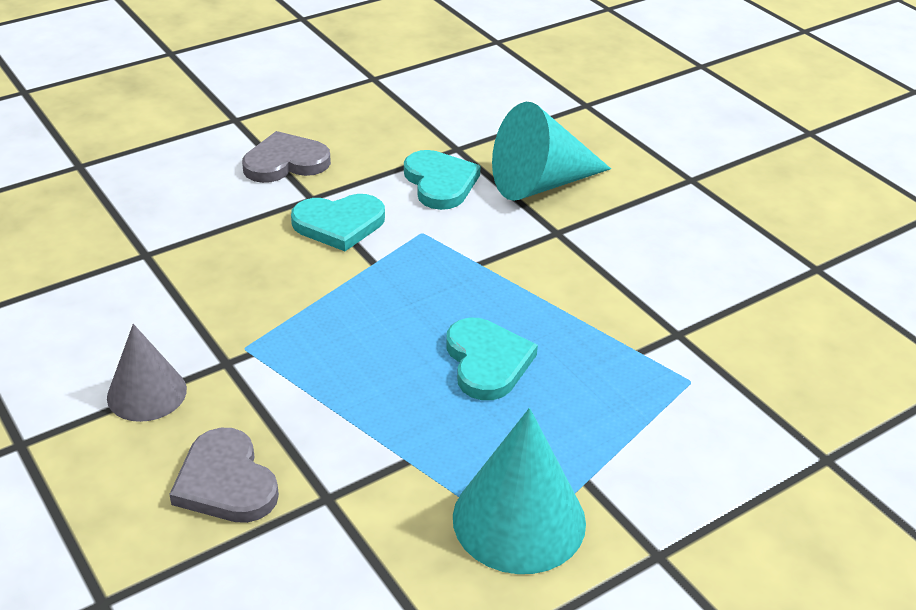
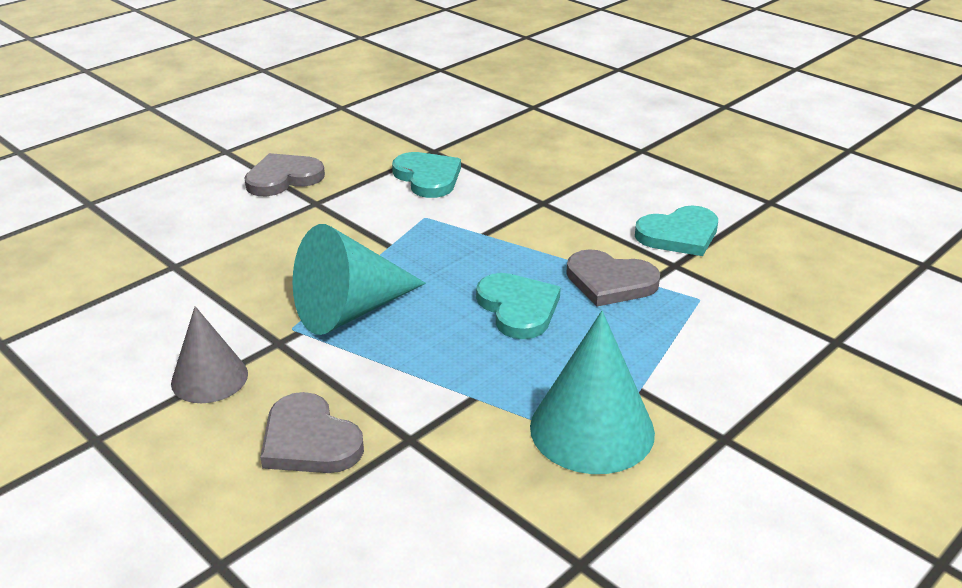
camera: 10 degrees left, 5 degrees down
turquoise heart [291,194,385,251] -> turquoise heart moved to [635,205,718,256]
turquoise cone [492,102,611,201] -> turquoise cone moved to [293,224,426,335]
none -> grey heart [566,249,660,307]

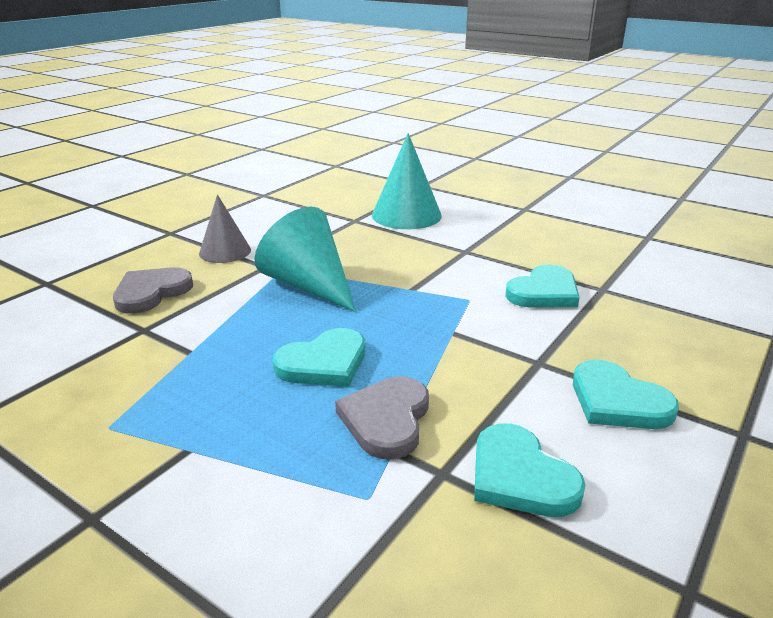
camera: 80 degrees right, 5 degrees down
grey heart [244,153,325,196] -> none
turquoise cone [530,311,655,474] -> turquoise cone moved to [372,133,442,229]
none -> turquoise heart [573,359,679,429]

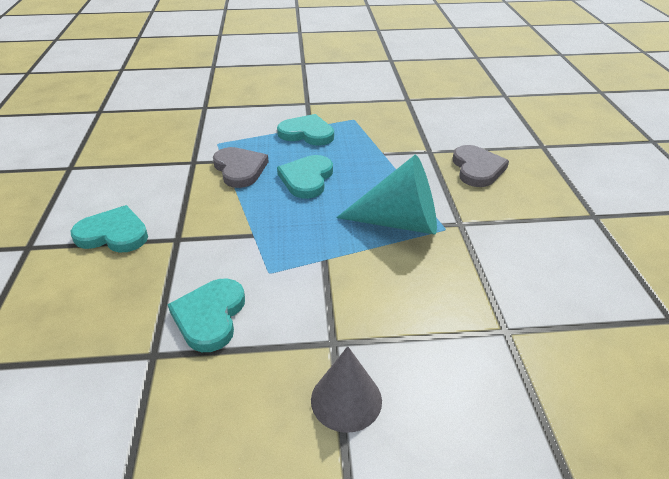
camera: 140 degrees right, 10 degrees up
grey cone [199,194,251,263] -> grey cone moved to [311,346,382,433]
turquoise cone [372,133,442,229] -> none
turquoise heart [474,423,585,517] -> turquoise heart moved to [277,114,334,146]

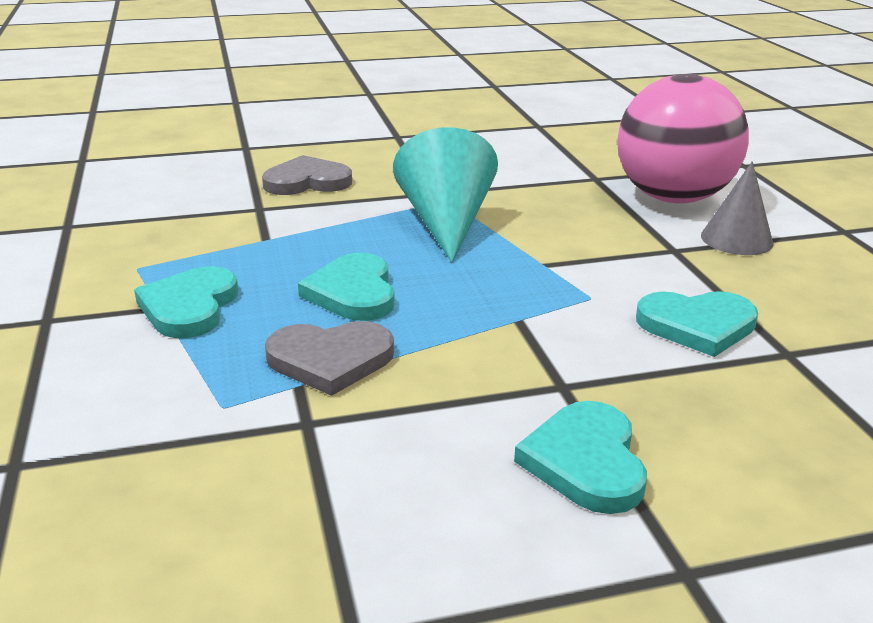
camera: 100 degrees left, 10 degrees down
grey heart [213,147,269,188] -> grey heart turned 150 degrees counterclockwise [265,321,394,396]
turquoise heart [277,155,333,199] -> turquoise heart turned 75 degrees clockwise [298,253,395,321]
none -> pink ball [617,74,749,204]

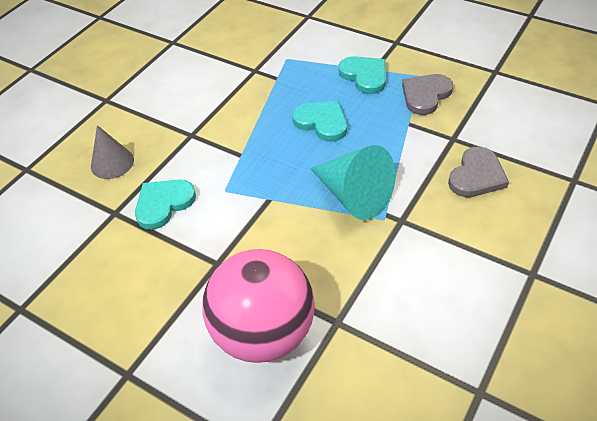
camera: 140 degrees right, 20 degrees up
grey heart [265,321,394,396] -> grey heart moved to [402,74,453,115]
turquoise heart [514,401,647,514] -> none
grey cone [701,161,774,255] -> grey cone moved to [91,125,134,179]

